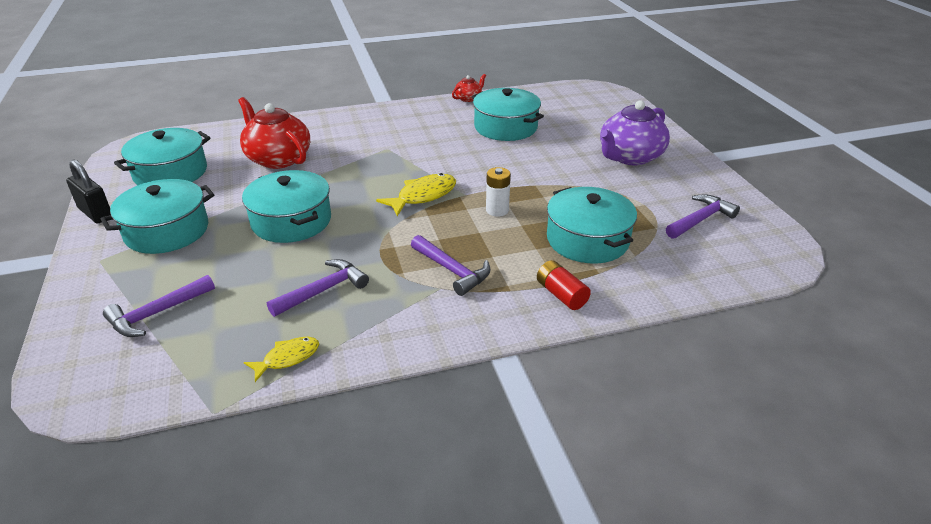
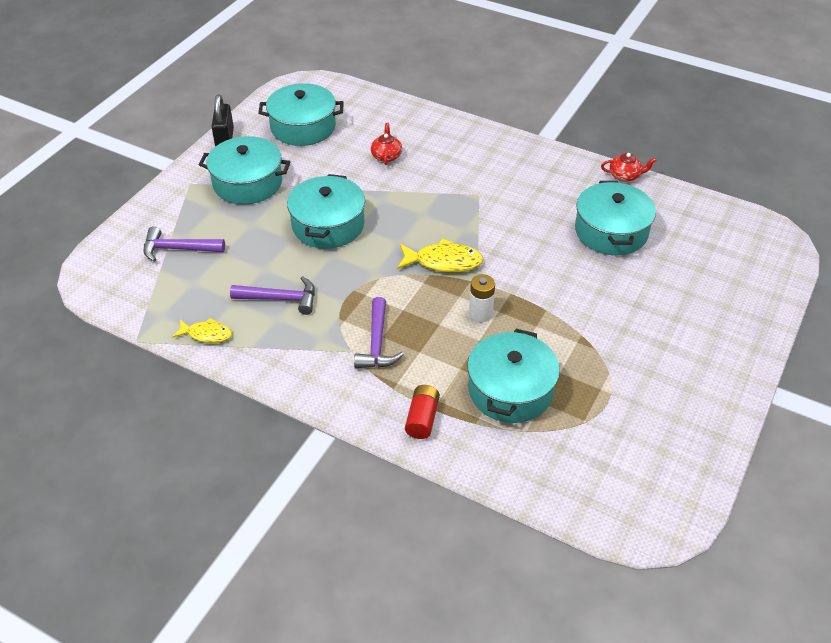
camera: 45 degrees right, 10 degrees up
red teapot [238,97,310,169] -> red teapot [371,123,402,165], size x0.48
purple teapot [600,100,670,165] -> none
purple hammer [666,194,740,239] -> none

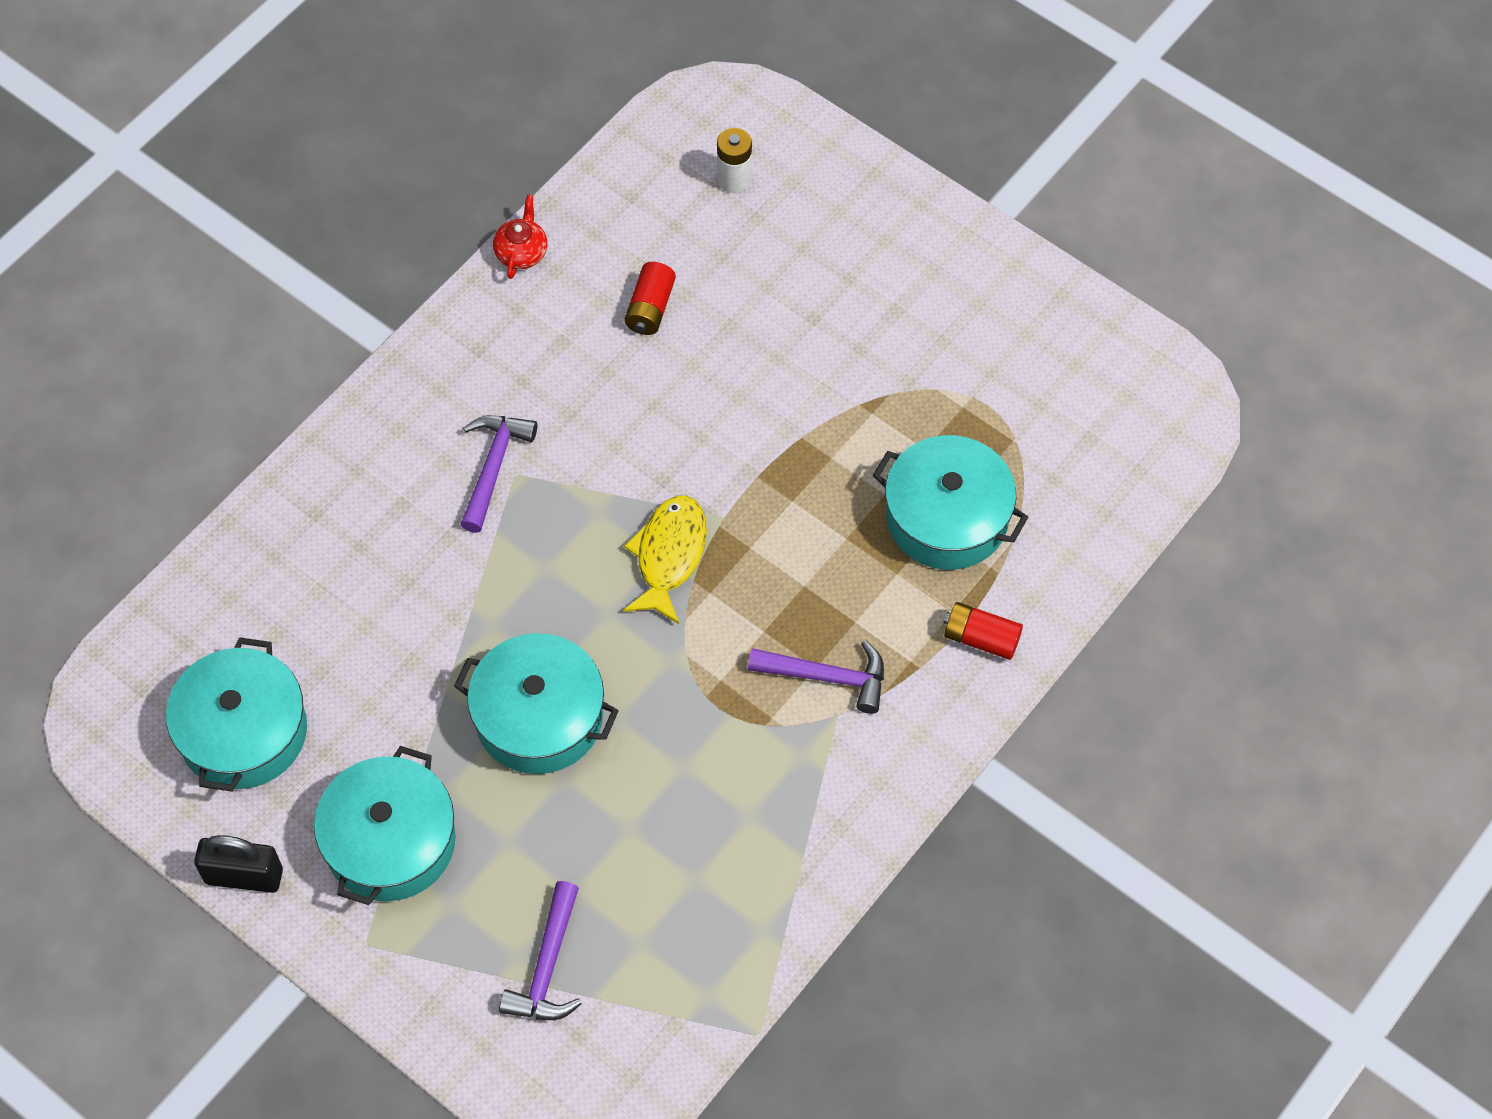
camera: 80 degrees left, 15 degrees up
yellow fish [172,318,232,343] -> none
purple hammer [230,276,315,315] -> purple hammer moved to [460,415,537,533]
red teapot [371,123,402,165] -> none
white battery [469,274,495,322] -> white battery moved to [717,128,752,193]
turquoise pot [575,181,656,255] -> red battery [624,262,676,335]

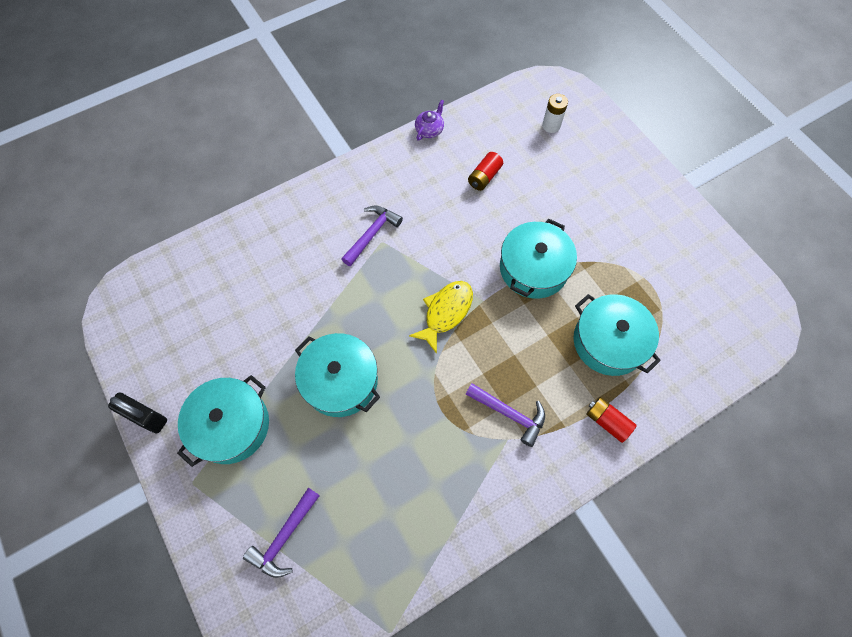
camera: 20 degrees right, 5 degrees up
turquoise pot [166,637,307,792] -> turquoise pot moved to [500,219,577,299]
red teapot [493,195,548,279] -> purple teapot [415,100,444,140]

